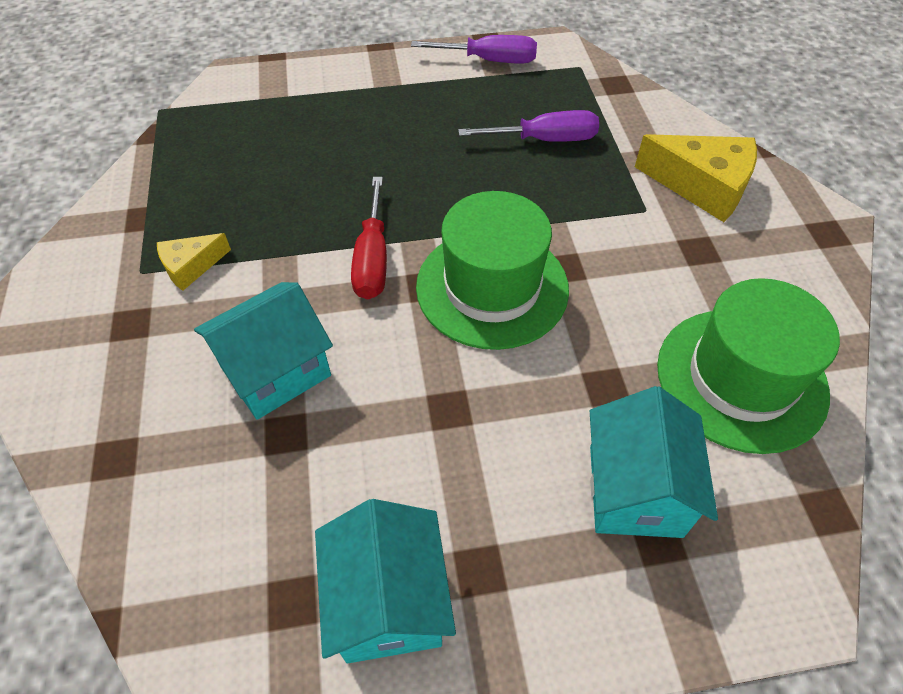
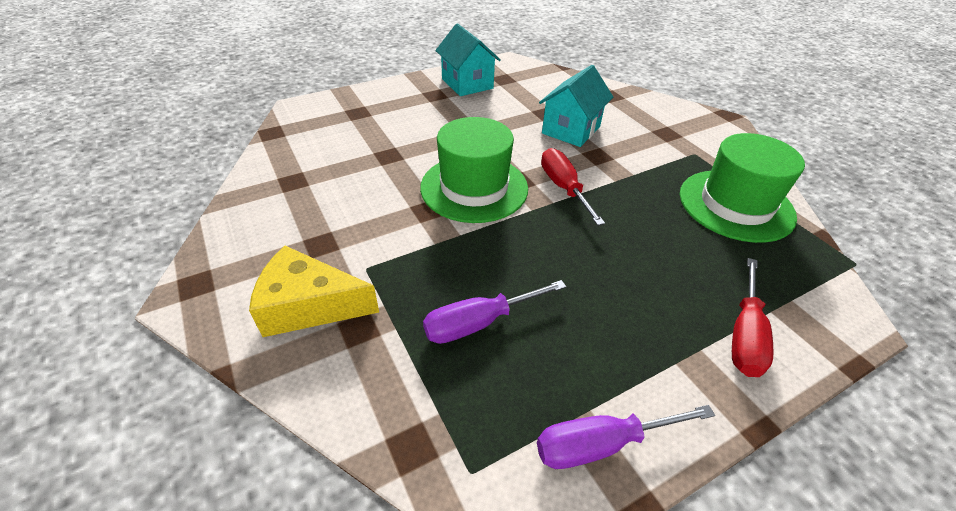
camera: 160 degrees right, 10 degrees down
yellow cheese [157,233,231,291] -> none
turquoise house [590,386,718,538] -> none
green hat [657,278,840,454] -> green hat moved to [680,133,805,243]
none -> red screwdriver [732,258,774,377]

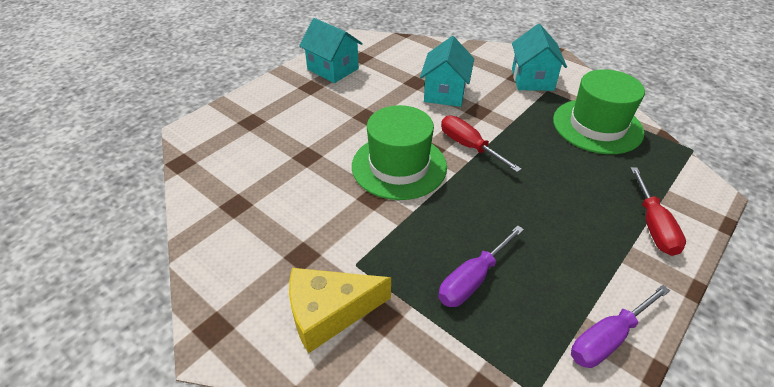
camera: 20 degrees left, 0 degrees up
none -> turquoise house [512,24,567,91]

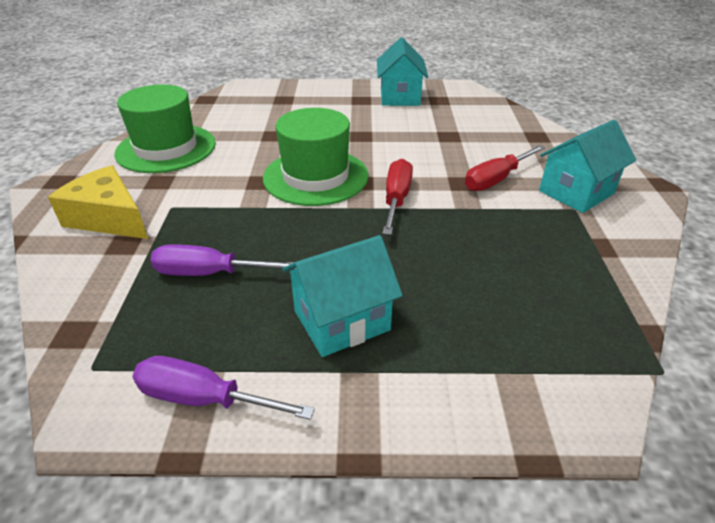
camera: 50 degrees right, 5 degrees down
turquoise house [420,36,474,107] -> turquoise house moved to [282,235,403,357]
green hat [553,69,645,154] -> green hat moved to [115,84,216,173]
red screwdriver [630,167,686,256] -> red screwdriver moved to [465,145,545,191]

